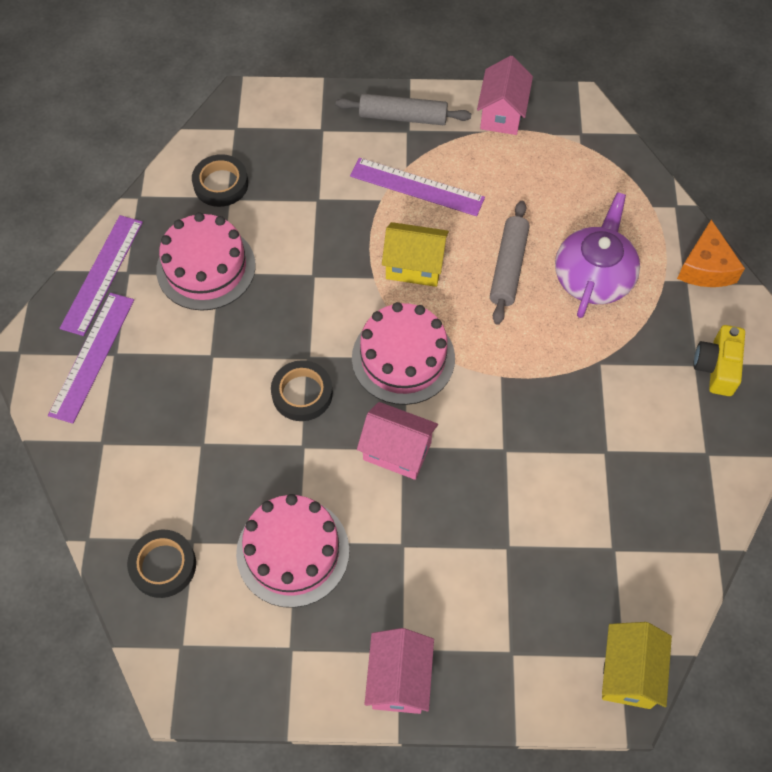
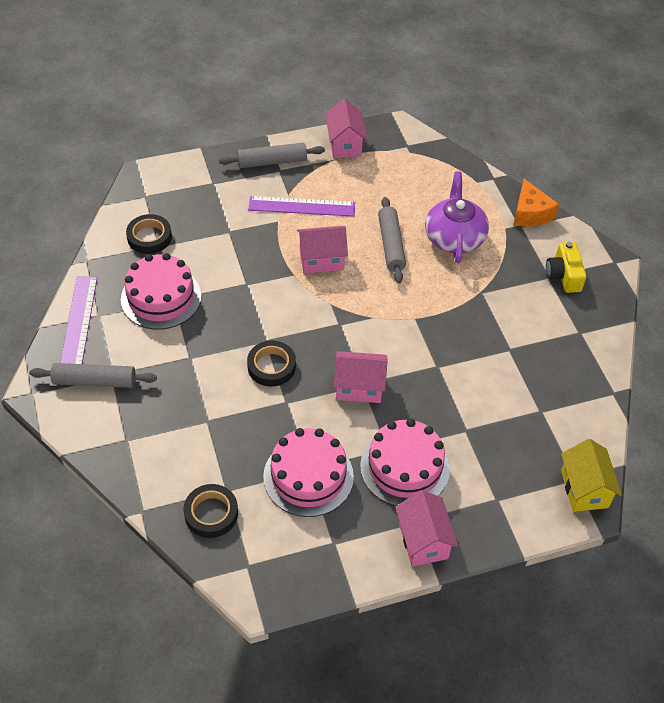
camera: 20 degrees left, 10 degrees down
purple ruler [48,293,134,424] -> grey rolling pin [29,363,157,388]
pink cake [352,302,455,405] -> pink cake moved to [360,419,450,506]
yellow house [382,222,449,287] -> pink house [297,226,348,274]

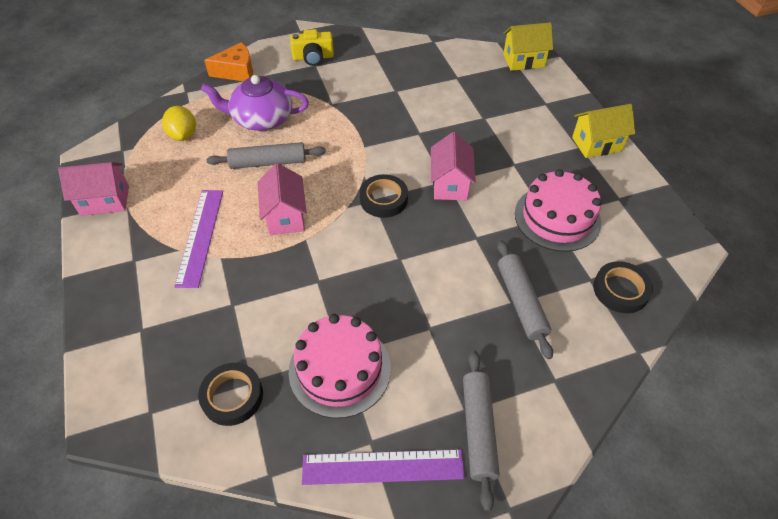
camera: 90 degrees left, 0 degrees up
grey rolling pin [219,143,325,168] -> grey rolling pin moved to [497,240,553,359]
black tape [247,340,296,386] -> black tape moved to [360,174,408,218]
pink cake [360,419,450,506] -> none
pink house [395,490,458,566] -> yellow house [572,104,635,158]
none -> yellow lemon [162,106,196,141]

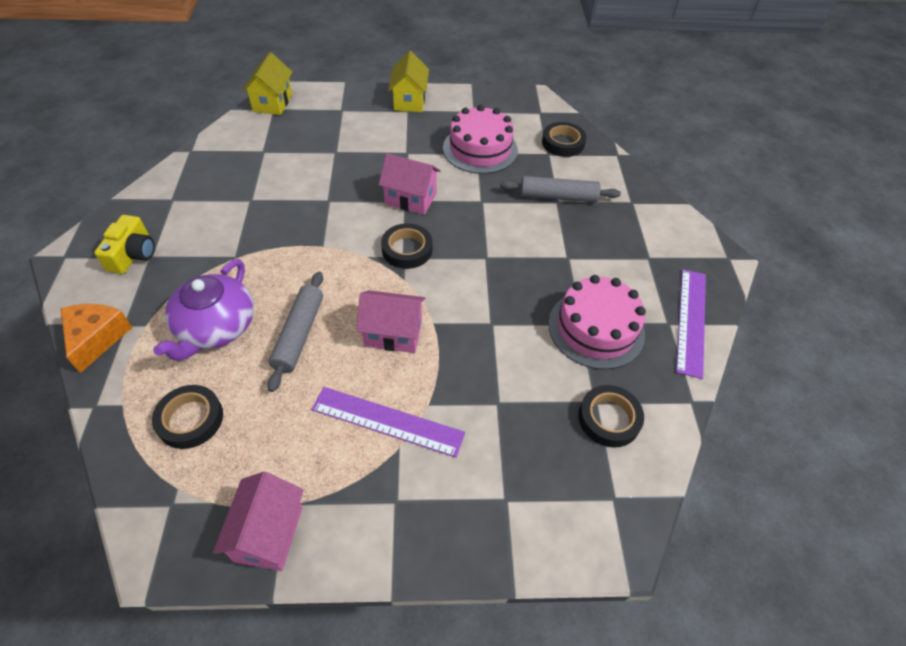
camera: 75 degrees left, 0 degrees up
yellow lemon [162,106,196,141] -> black tape [152,385,223,449]
grey rolling pin [463,350,500,511] -> none

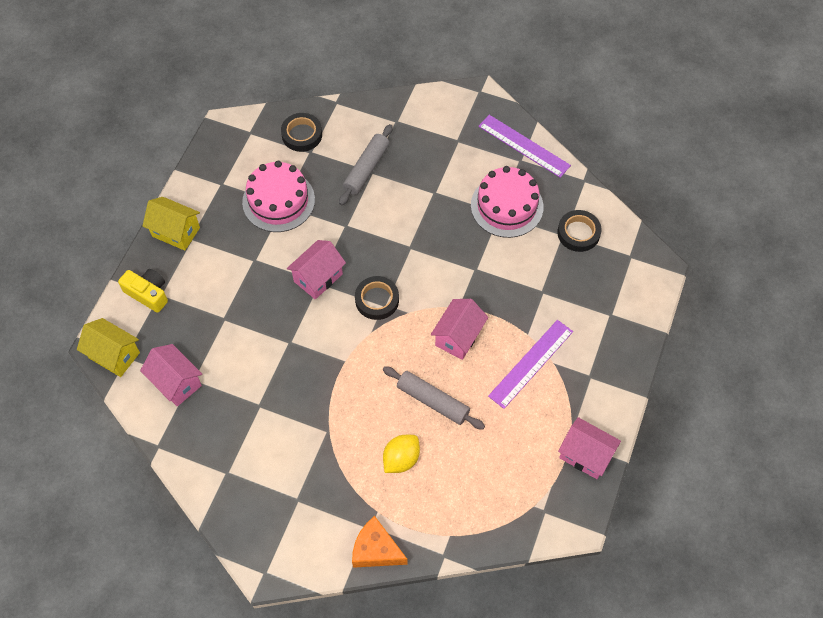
camera: 65 degrees left, 10 degrees up
yellow camera [94,215,155,274] -> yellow camera moved to [118,269,168,313]
black tape [152,385,223,449] -> none
purple teapot [153,259,254,361] -> yellow lemon [383,435,420,473]
none -> pink house [140,344,202,407]

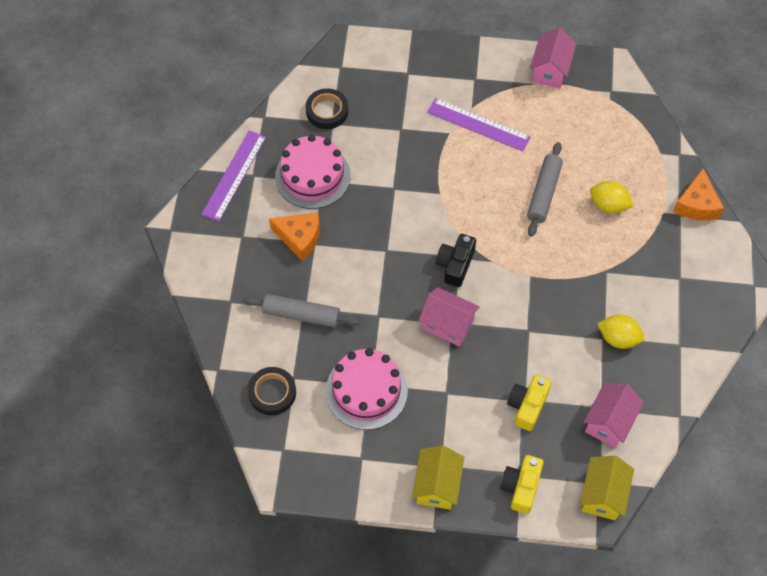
camera: 105 degrees left, 0 degrees up
black tape [355,276,399,320] -> black camera [436,234,476,287]
pink house [431,299,488,360] -> none
none -> orange cheese [269,213,320,261]
none -> yellow camera [507,375,552,431]
none -> yellow lemon [597,315,645,349]

